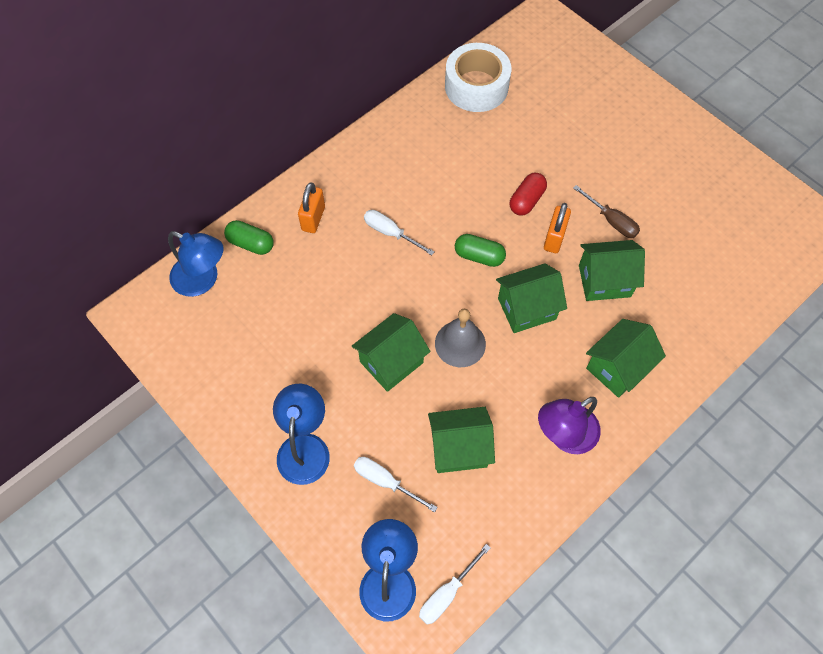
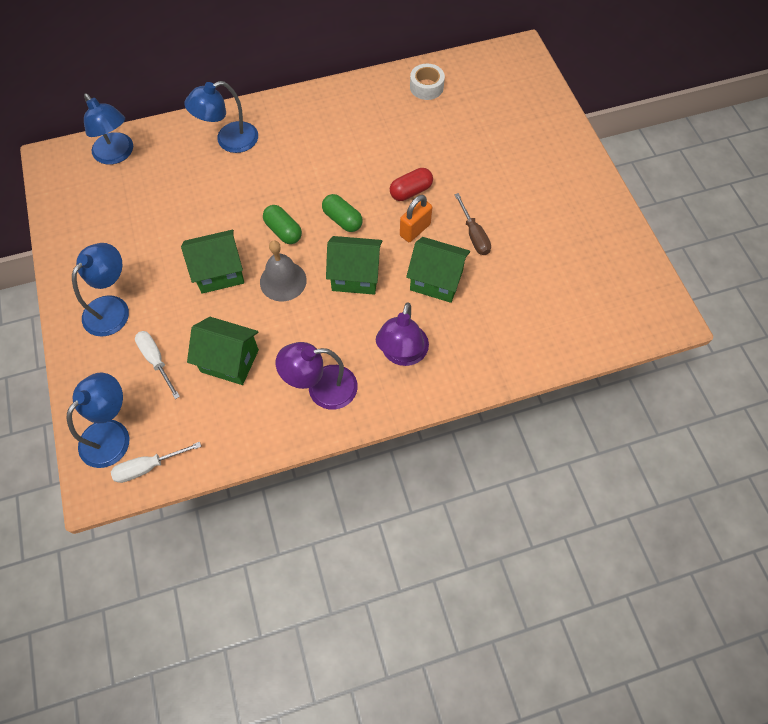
camera: 25 degrees right, 0 degrees up
green capsule [224,220,274,255] -> green capsule moved to [263,205,302,244]
orange padlock [298,182,325,233] -> blue lamp [184,81,258,153]
white screwdriver [364,210,434,255] -> none
white tape [445,43,511,112] -> white tape [410,64,445,100], size x0.57
green house [586,319,666,398] -> purple lamp [376,302,429,366]

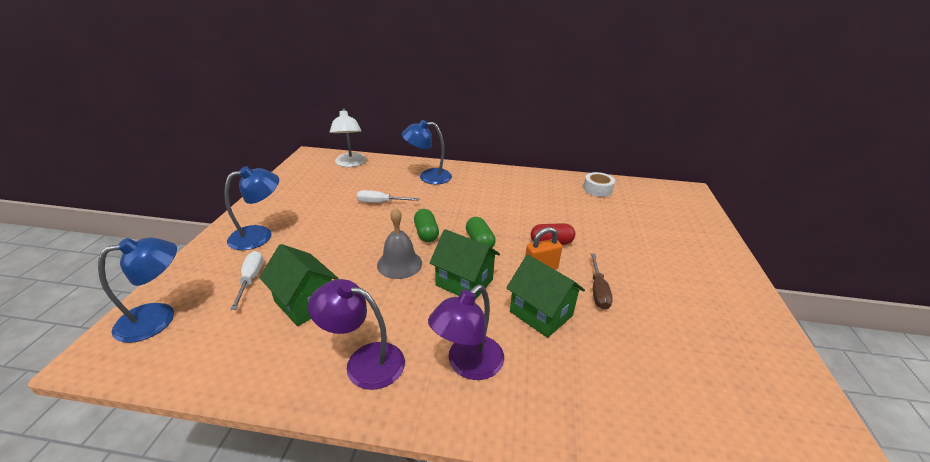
camera: 25 degrees right, 30 degrees down
blue lamp [84,93,133,165] -> white lamp [330,108,366,167]
white screwdriver [111,442,201,483] -> white screwdriver moved to [357,190,419,203]
green house [181,230,244,294] -> none

